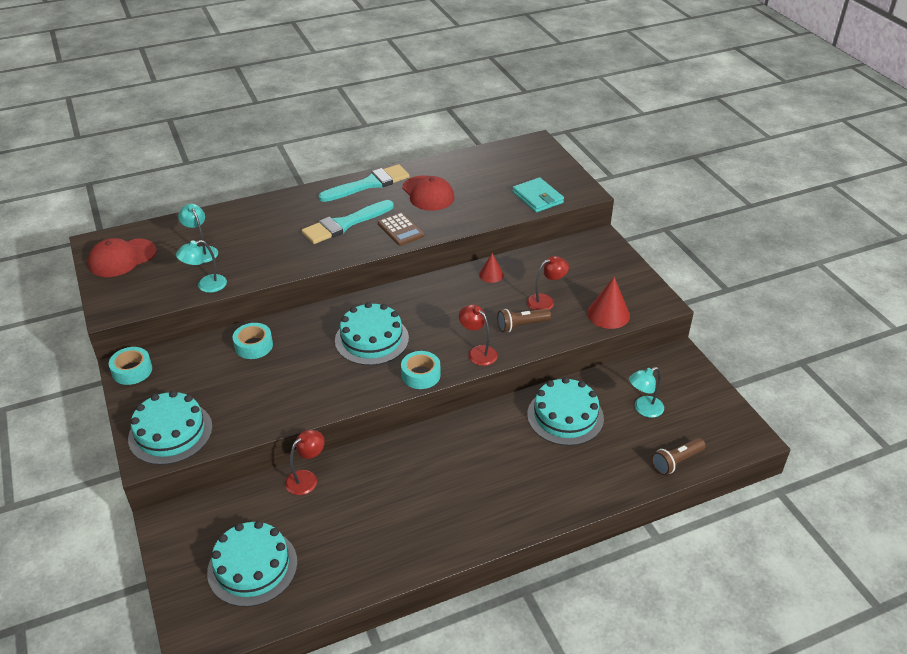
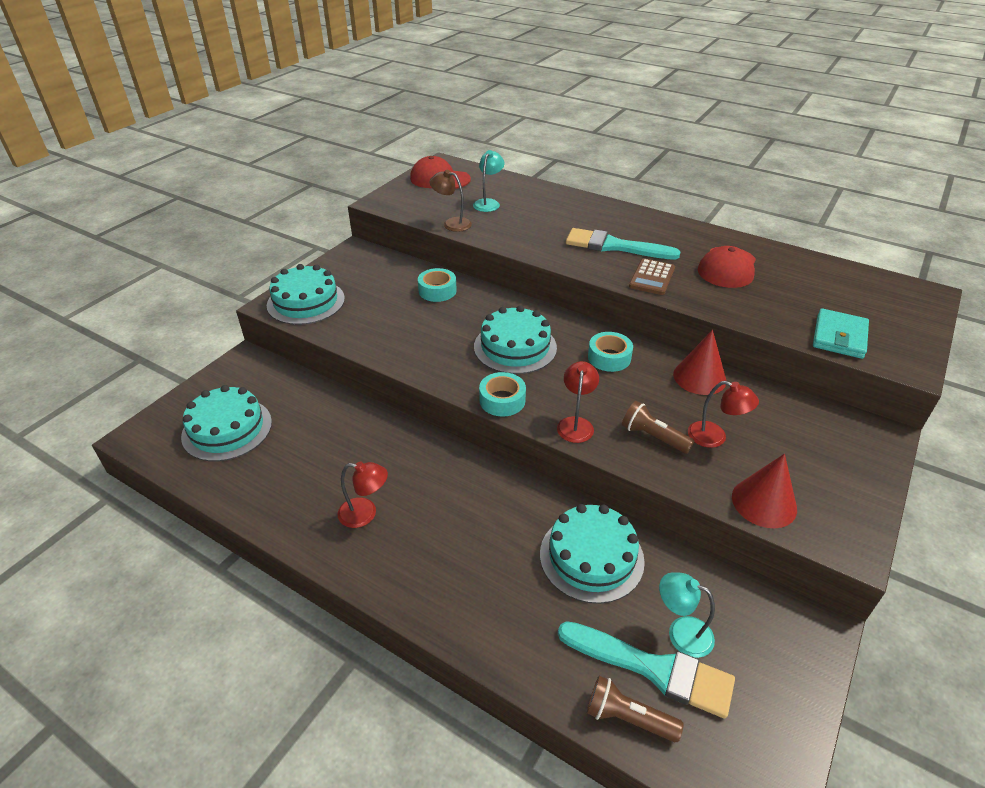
camera: 55 degrees right, 0 degrees up
turquoise tape [109,347,152,385] -> turquoise tape moved to [588,332,633,372]
turquoise lamp [176,240,227,293] -> brown lamp [430,170,472,232]
red lamp [285,430,325,495] -> red lamp moved to [338,461,388,528]
turquoise brush [319,164,410,202] -> turquoise brush moved to [558,621,735,719]
red cone [479,253,504,283] -> red cone [673,330,727,395], size x1.65

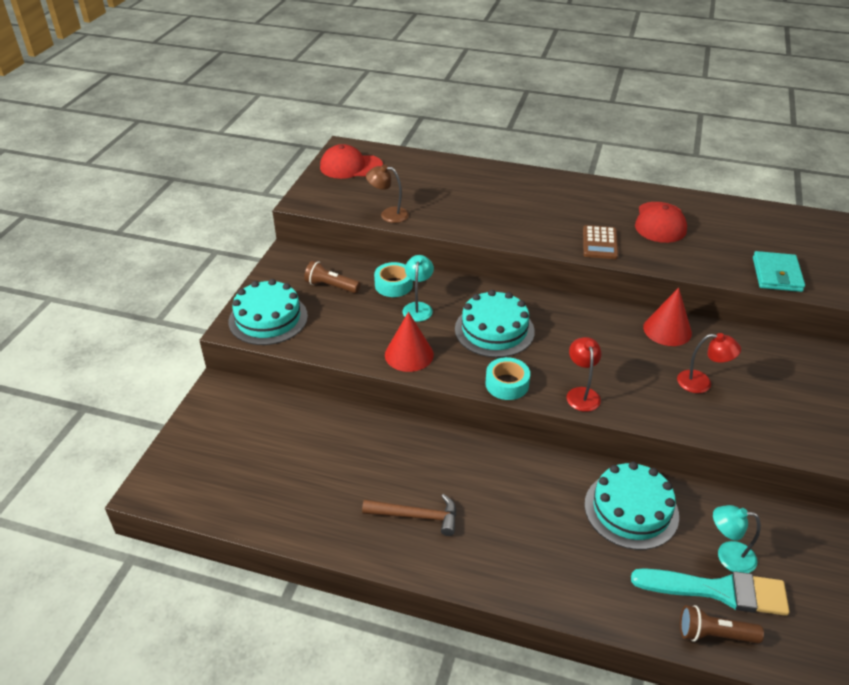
camera: 15 degrees left, 0 degrees up
turquoise cake [181,385,272,461] -> none
red lamp [338,461,388,528] -> brown hammer [362,494,457,536]
turquoise lamp [473,150,504,212] -> turquoise lamp moved to [402,255,434,322]
turquoise brush [566,228,680,260] -> none
turquoise tape [588,332,633,372] -> none
brown flashlight [622,401,694,454] -> brown flashlight moved to [304,261,360,293]
red cone [732,454,797,528] -> red cone moved to [385,312,434,372]

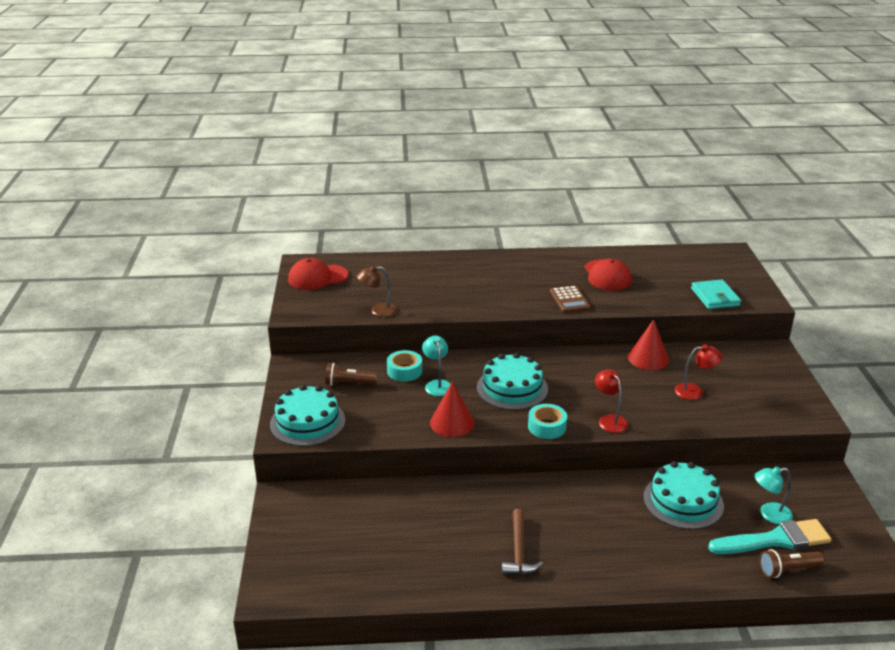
camera: 20 degrees left, 10 degrees down
brown hammer [362,494,457,536] -> brown hammer turned 105 degrees clockwise [502,509,543,575]

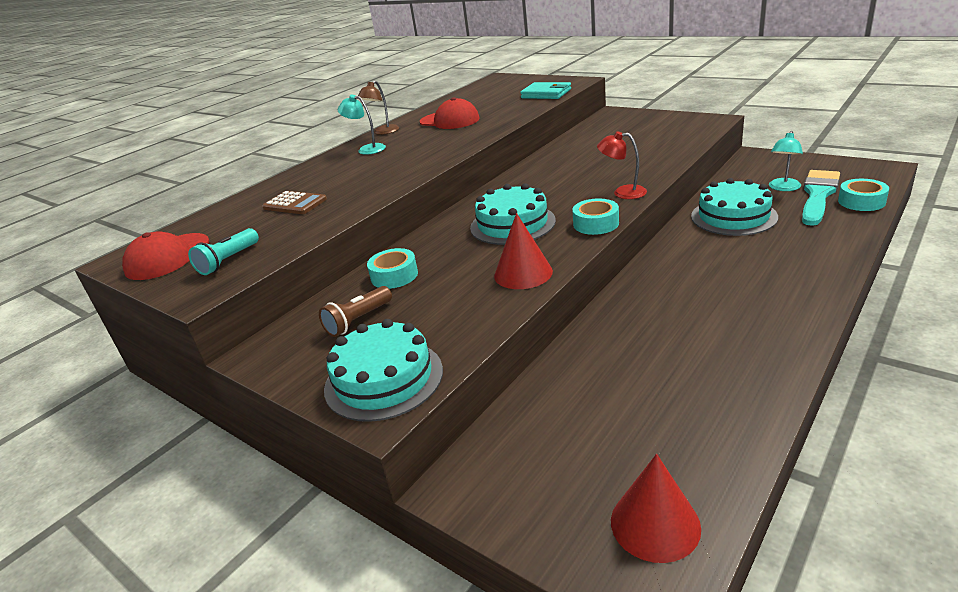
camera: 45 degrees left, 0 degrees up
brown lamp [357,265,397,317] -> brown lamp moved to [358,81,399,135]
turquoise lamp [422,335,451,396] -> turquoise lamp moved to [338,95,386,155]
brown hammer [502,509,543,575] -> none
brown calculator [550,285,590,313] -> brown calculator moved to [262,191,327,214]
red cone [628,319,669,370] -> red cone moved to [611,454,701,563]
red lamp [675,344,723,400] -> none
brown flashlight [759,549,824,578] -> turquoise tape [838,179,889,211]
none -> turquoise flashlight [188,228,259,275]

